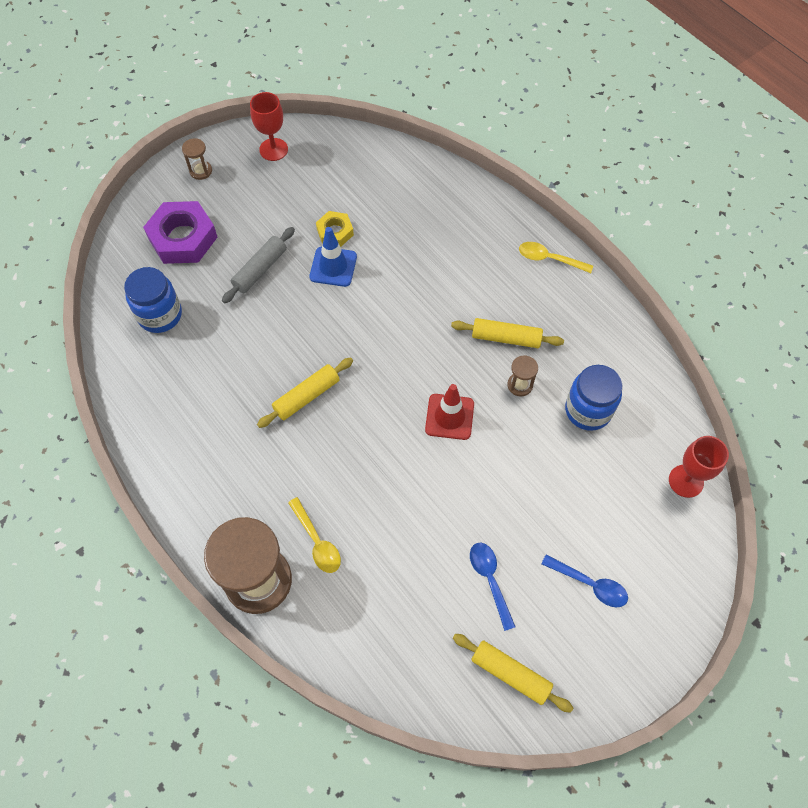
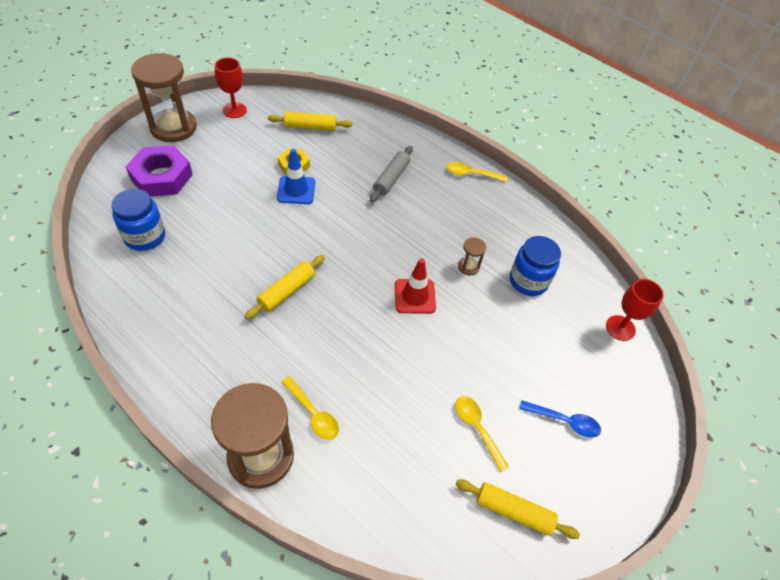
camera: 15 degrees left, 10 degrees down
brown hourglass [182,138,212,180] -> brown hourglass [131,53,197,142], size x2.36
grey rolling pin [222,227,295,303] -> grey rolling pin moved to [370,146,413,202]
yellow rolling pin [451,318,564,348] -> yellow rolling pin moved to [268,112,352,131]
blue spoon [470,543,516,631] -> yellow spoon [455,396,509,472]

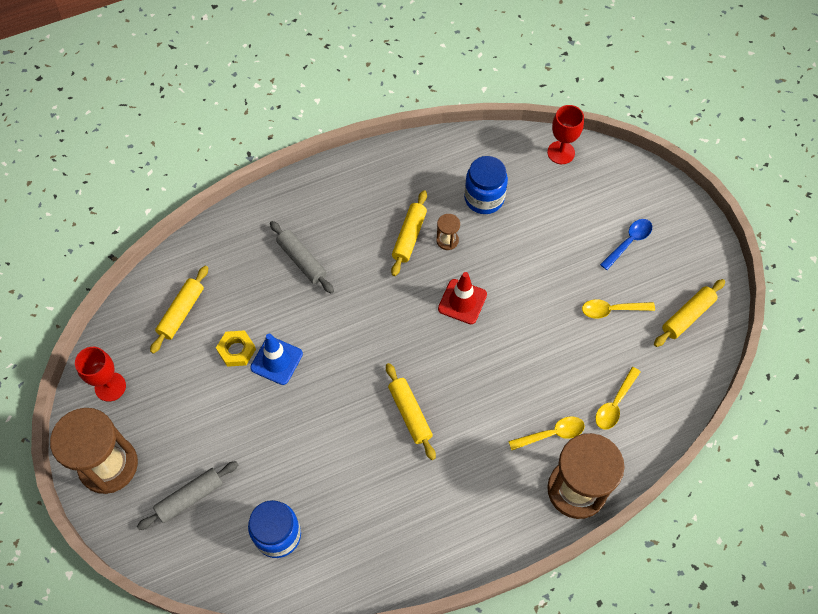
camera: 60 degrees left, 10 degrees up
purple nut [126,145,193,197] -> grey rolling pin [137,461,239,530]
yellow spoon [447,162,507,182] -> yellow spoon moved to [595,367,640,430]
none -> yellow rolling pin [391,190,427,276]

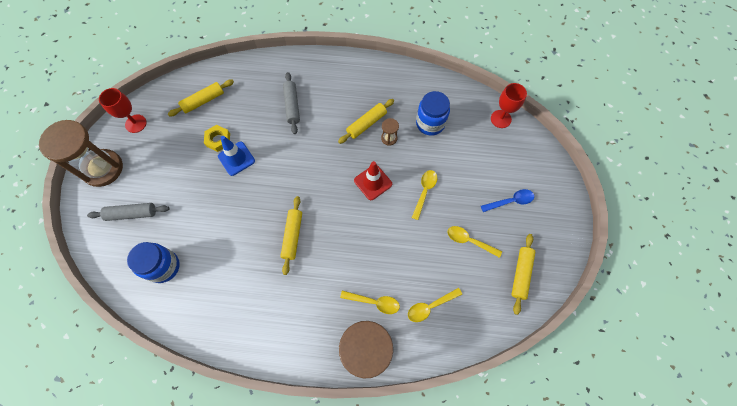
camera: 30 degrees right, 5 degrees up
yellow rolling pin [654,279,725,347] -> yellow rolling pin turned 60 degrees counterclockwise [511,234,535,315]
none -> yellow spoon [412,170,437,220]

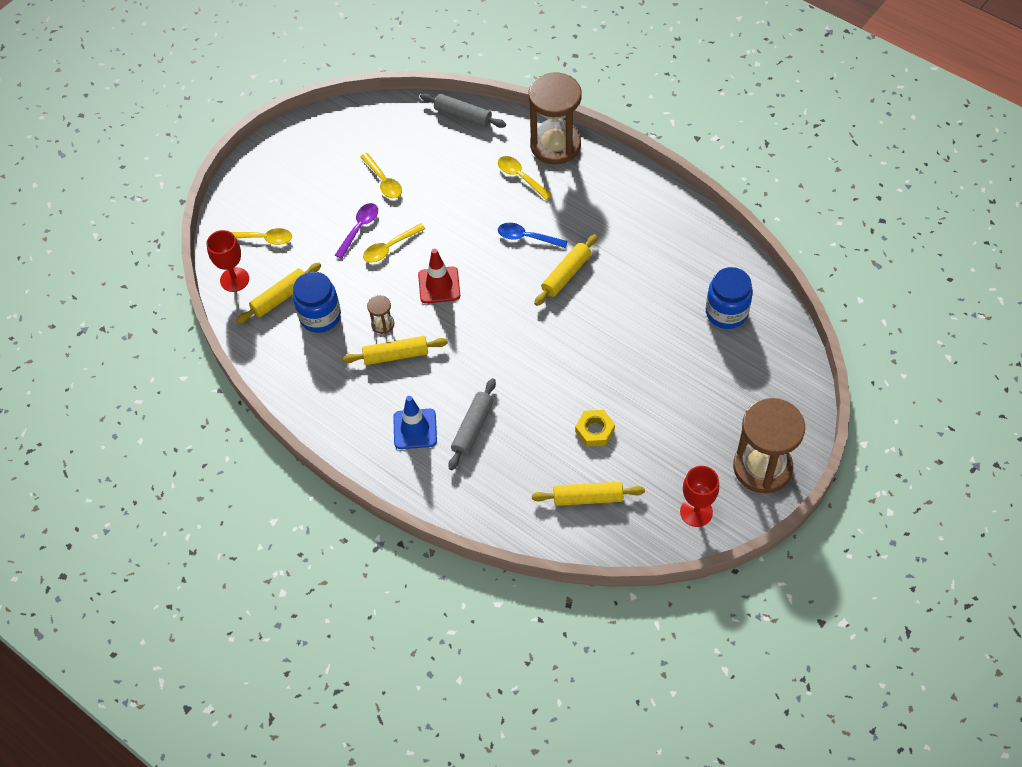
camera: 145 degrees left, 10 degrees down
grey rolling pin [87,203,169,221] -> grey rolling pin moved to [420,93,506,128]
blue traffic cone [218,136,255,176] -> blue traffic cone moved to [393,396,437,449]
yellow spoon [408,288,462,322] -> yellow spoon moved to [231,228,292,245]
blue spoon [481,189,535,212] -> blue spoon moved to [498,223,568,248]
yellow rolling pin [511,234,535,315] -> yellow rolling pin moved to [236,263,321,324]
none -> purple spoon [335,203,378,259]

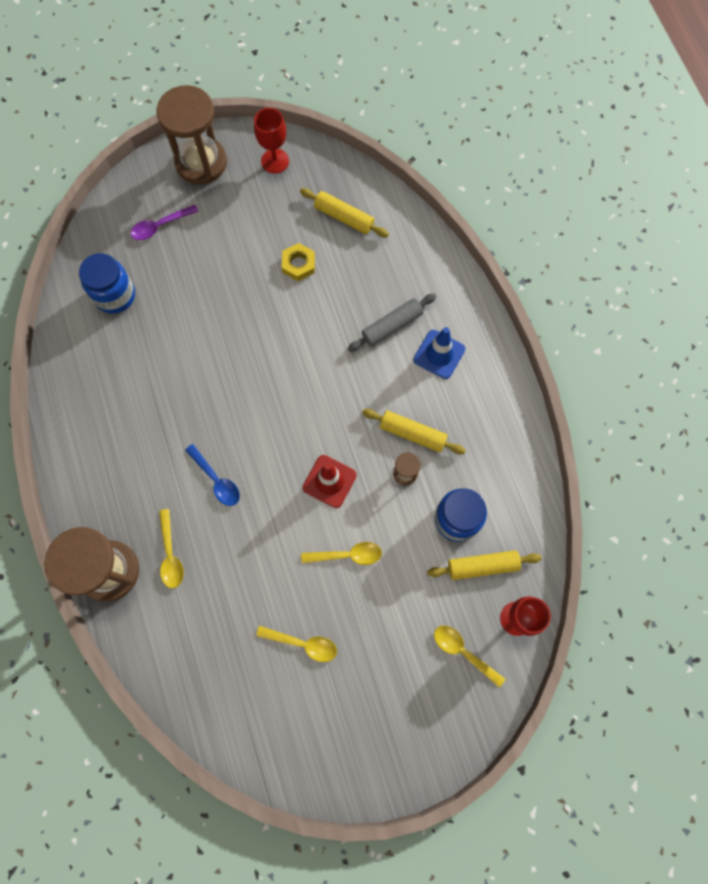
camera: 150 degrees left, 15 degrees up
purple spoon [335,203,378,259] -> purple spoon moved to [131,205,199,240]
yellow spoon [360,153,402,198] -> yellow spoon turned 105 degrees clockwise [256,626,337,662]
grey rolling pin [420,93,506,128] -> none
yellow rolling pin [534,234,598,306] -> none

